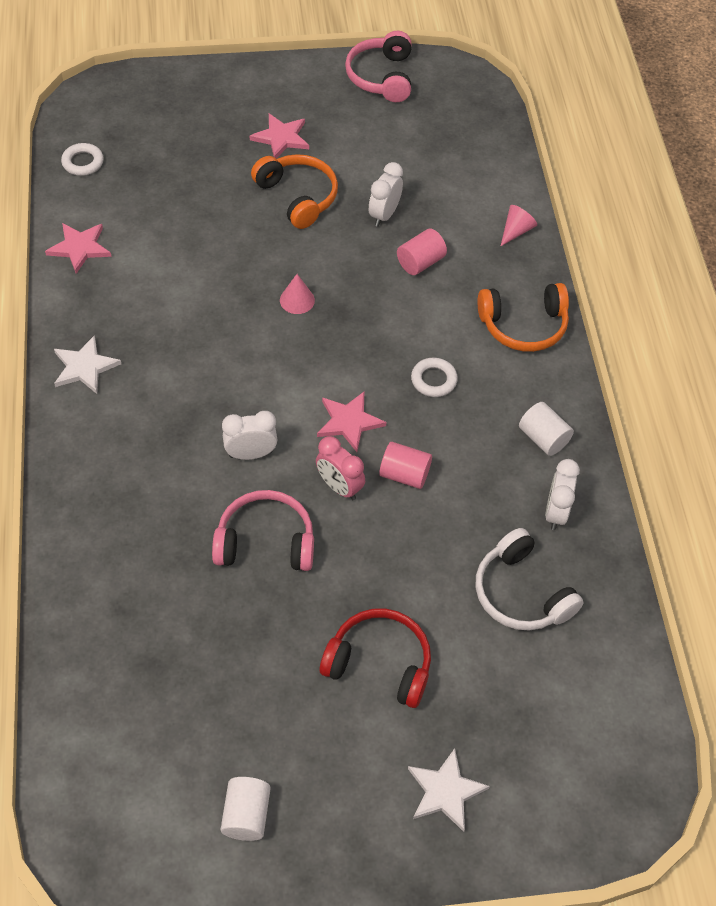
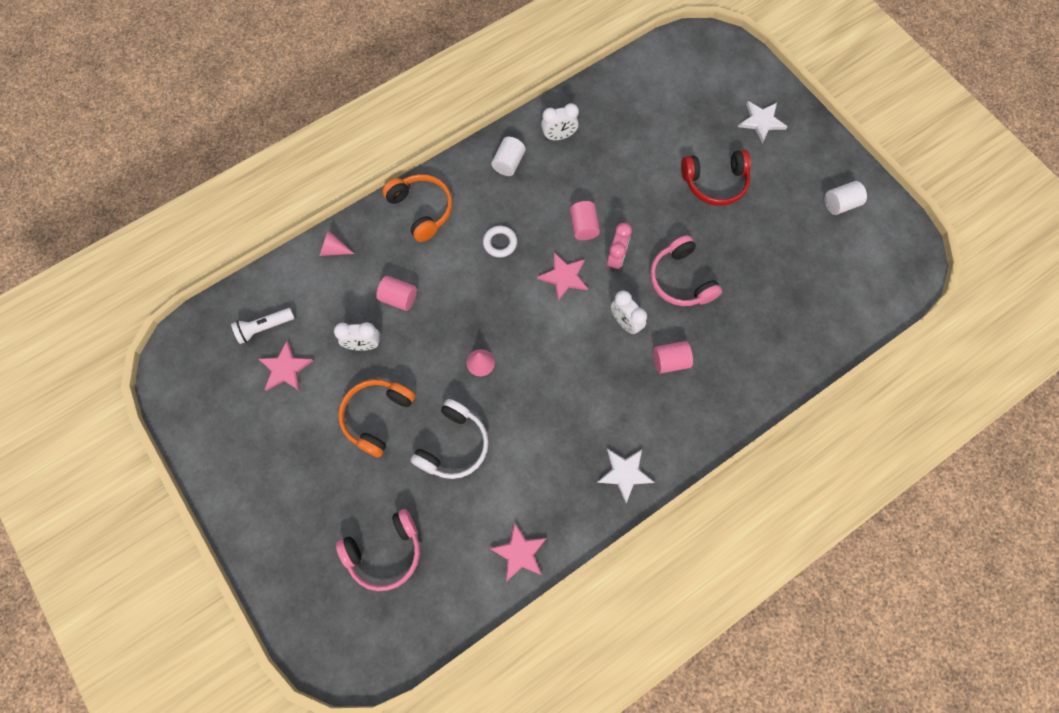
camera: 115 degrees left, 15 degrees up
white ring [61,143,104,176] -> none
pink star [250,114,309,158] -> pink star moved to [259,341,313,391]
red headphones [320,608,431,708] -> red headphones turned 90 degrees counterclockwise [681,150,751,206]
pink headphones [345,31,411,102] -> pink headphones moved to [336,509,420,591]
white headphones [476,528,584,631] -> white headphones moved to [411,399,489,479]
none -> white flashlight [231,308,294,344]
none -> pink cylinder [653,341,693,374]

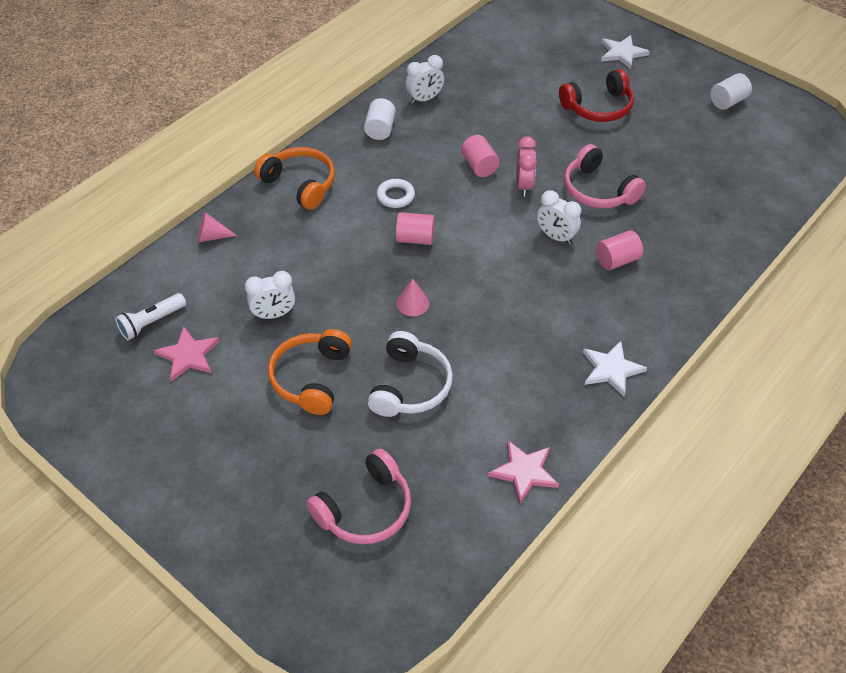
camera: 15 degrees left, 20 degrees down
pink cylinder [376,276,417,311] -> pink cylinder moved to [396,212,435,245]
pink star [537,252,588,301] -> none

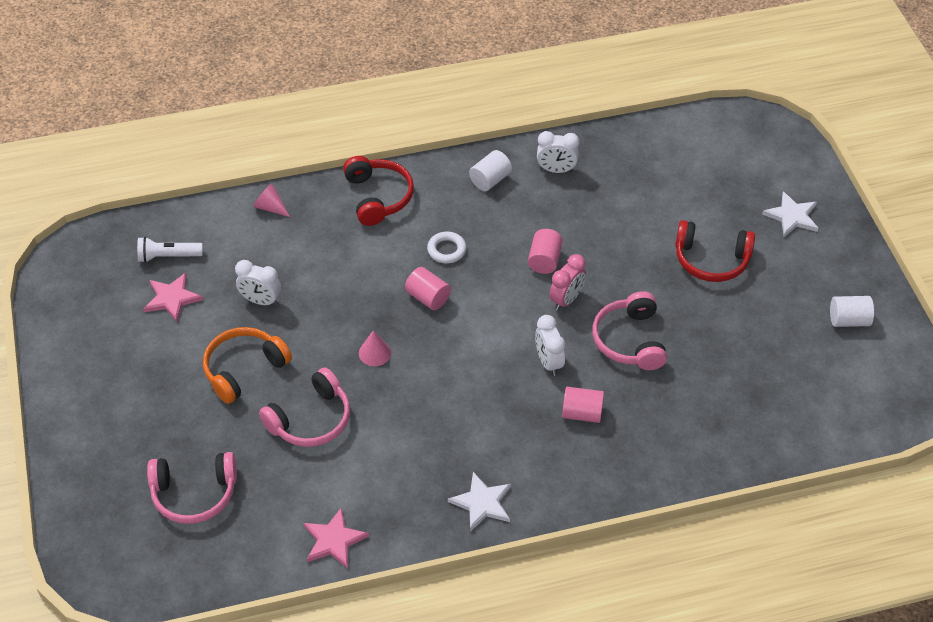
camera: 35 degrees right, 0 degrees up
orange headphones [254,147,335,210] -> red headphones [343,156,414,226]
white headphones [368,331,453,417] -> pink headphones [259,368,350,447]

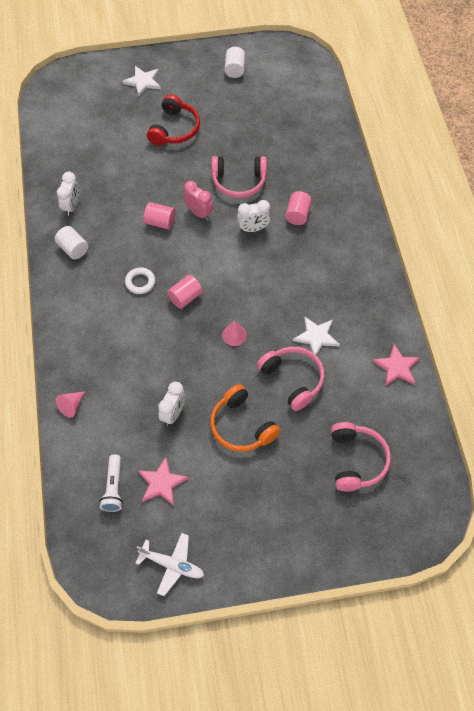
camera: 85 degrees left, 10 degrees up
red headphones [343,156,414,226] -> none
white star [448,472,511,532] -> white star moved to [293,316,340,355]
none -> white plane [135,533,204,596]

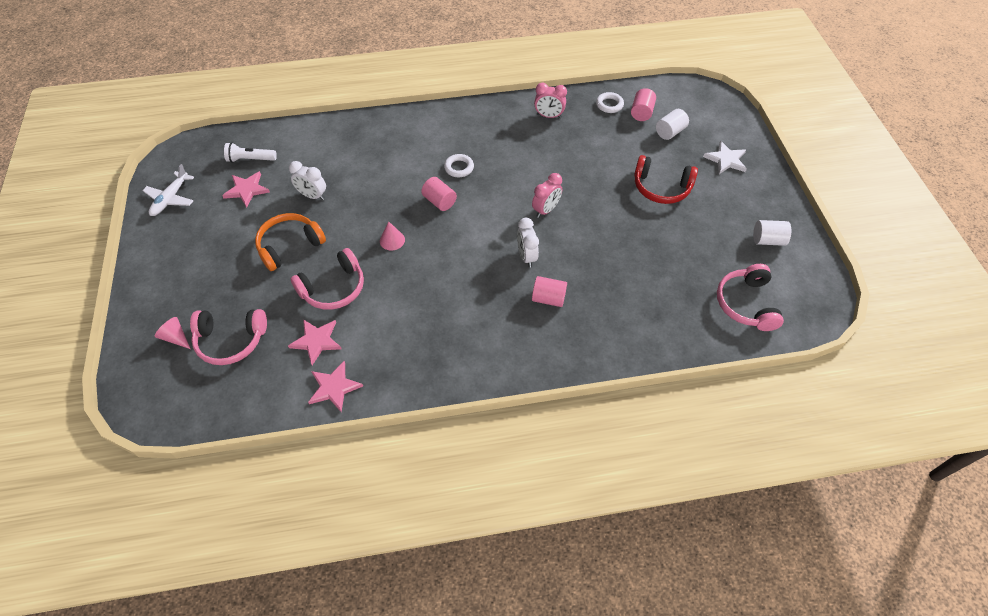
camera: 90 degrees right, 5 degrees down
white cylinder [55,226,88,259] -> white cylinder moved to [656,109,689,140]
pink cone [55,391,86,418] -> pink cone moved to [154,317,190,349]
white clock [57,172,79,216] -> pink clock [534,83,567,118]
pink cylinder [144,202,175,230] -> pink cylinder moved to [631,88,656,121]
pink headphones [211,156,267,198] -> pink headphones moved to [717,264,784,331]
white star [293,316,340,355] -> none
none -> pink star [288,319,341,365]
none -> white ring [596,92,624,113]

